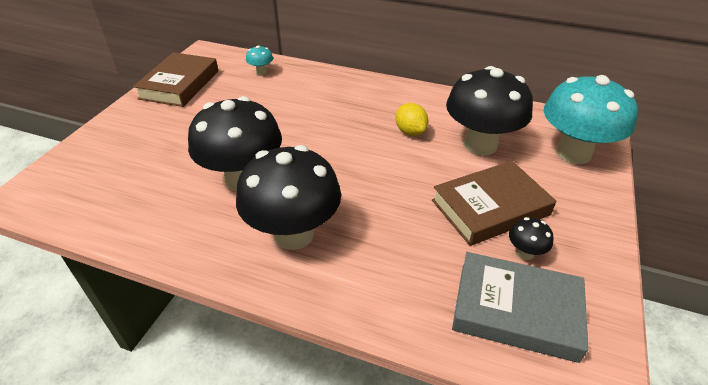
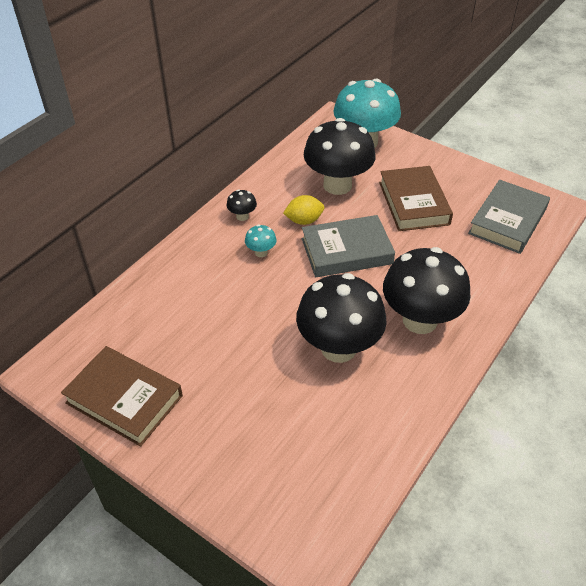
camera: 75 degrees left, 5 degrees up
turquoise mushroom [246,45,273,75] -> turquoise mushroom moved to [245,224,277,257]
black mushroom [509,217,554,260] -> black mushroom moved to [227,189,257,221]
none -> grey book [302,215,395,277]

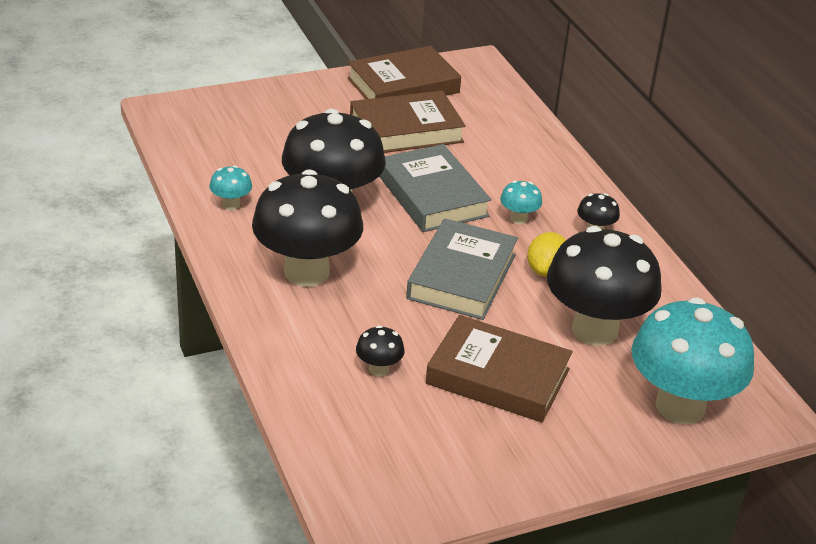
camera: 120 degrees right, 10 degrees down
grey book [468,180,550,254] -> grey book moved to [379,144,492,232]
none -> turquoise mushroom [210,165,252,210]
none -> brown book [350,90,466,153]
none -> black mushroom [356,325,405,377]

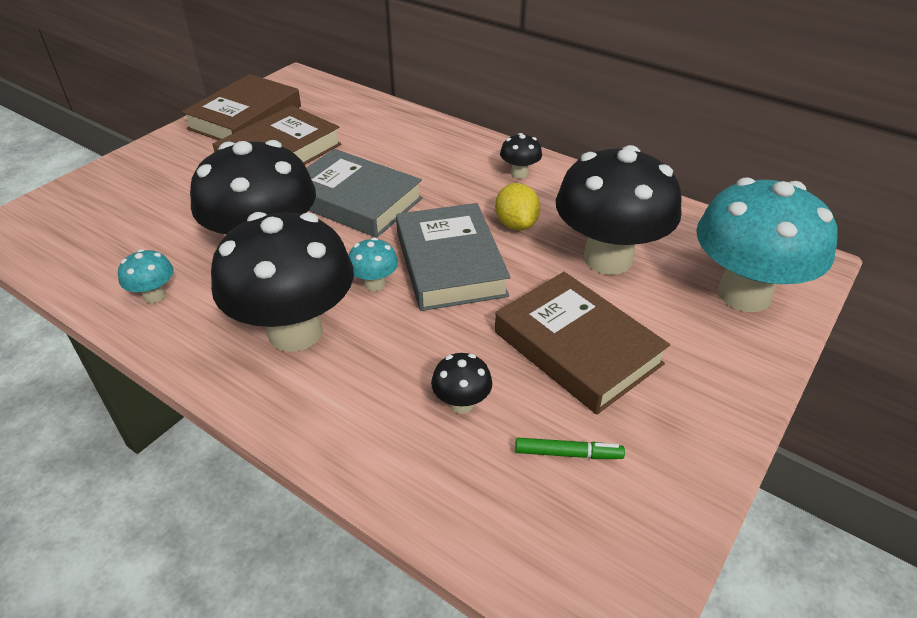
camera: 30 degrees left, 5 degrees up
brown book [426,315,573,422] -> brown book turned 60 degrees clockwise [495,272,670,415]
turquoise mushroom [500,180,542,224] -> turquoise mushroom moved to [349,238,398,291]
none -> green marker [515,438,625,459]

